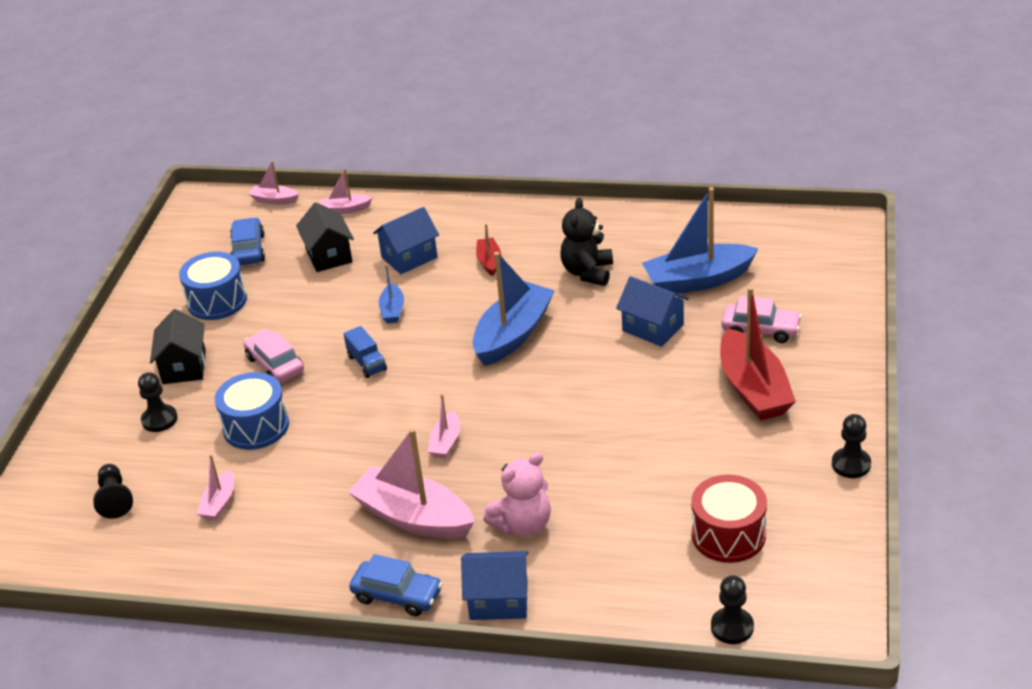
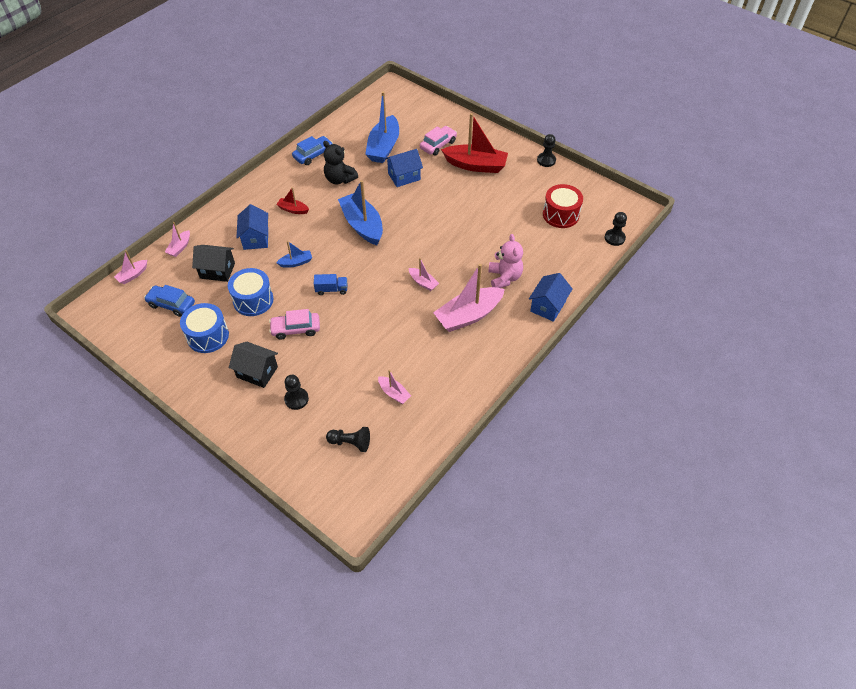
camera: 65 degrees left, 15 degrees up
blue drum [215,372,289,450] -> blue drum moved to [228,268,273,316]
blue car [349,554,443,616] -> blue car moved to [292,136,333,165]
blue boat [379,264,404,323] -> blue boat turned 45 degrees counterclockwise [276,241,312,268]

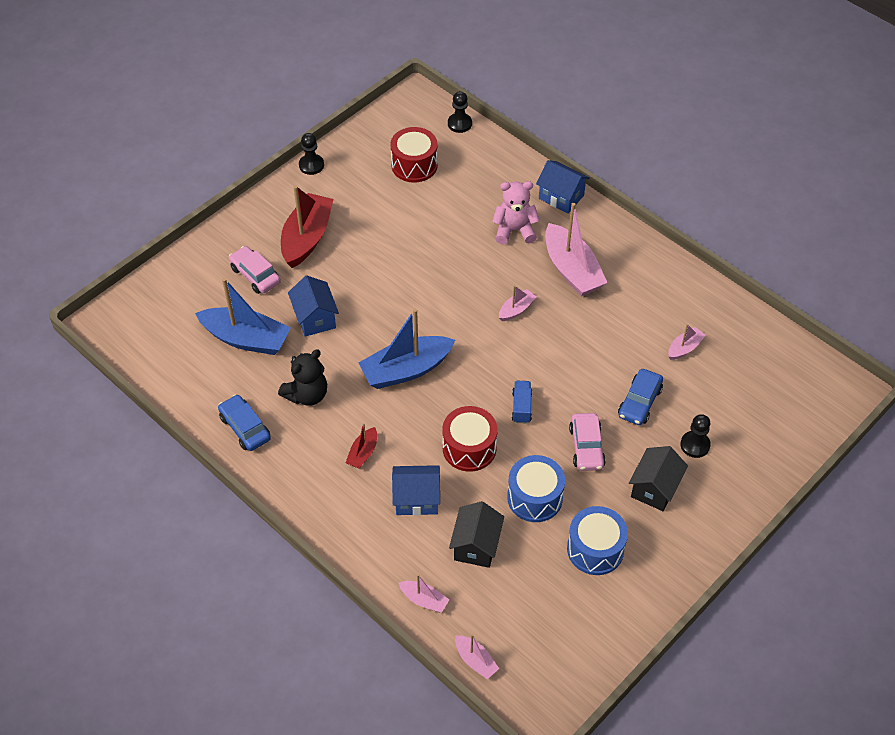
camera: 85 degrees left, 0 degrees up
blue car [144,285,195,317] -> blue car moved to [618,369,663,425]
blue boat [276,241,312,268] -> red drum [442,406,498,472]
black pawn [326,427,370,452] -> none

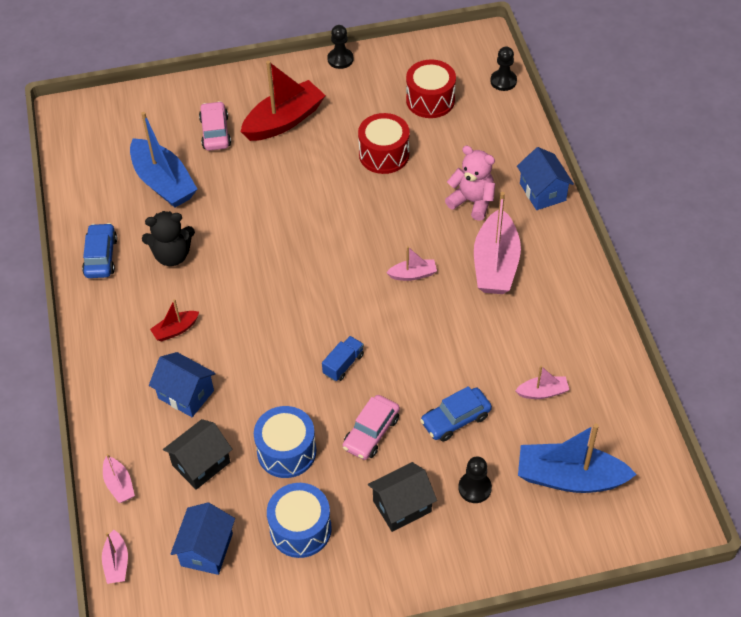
camera: 35 degrees right, 0 degrees up
blue house [288,275,339,337] -> blue house moved to [171,503,235,575]
blue boat [359,309,455,389] -> blue boat moved to [518,423,637,493]
red drum [442,406,498,472] -> red drum moved to [358,113,410,174]

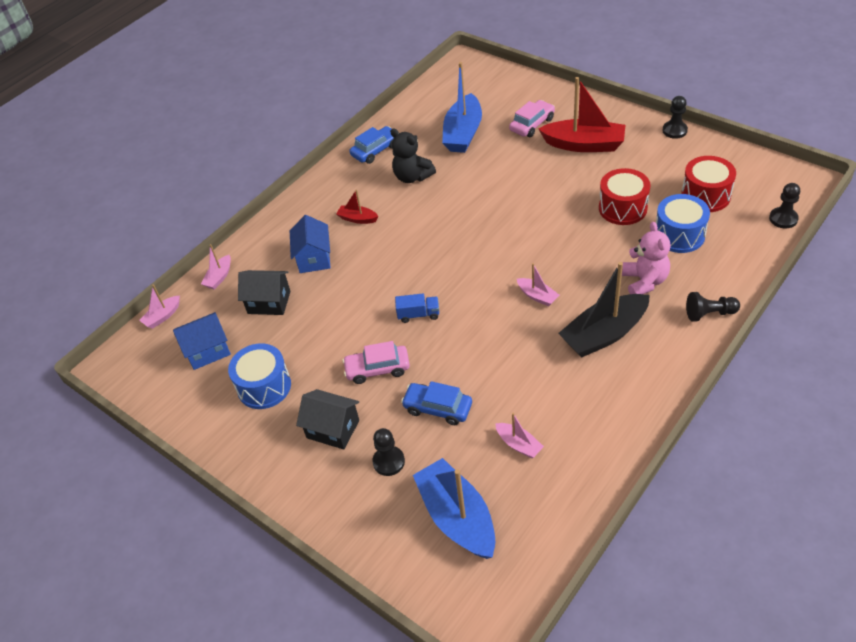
camera: 55 degrees right, 5 degrees down
blue drum [254,406,316,478] -> blue drum moved to [656,194,710,253]
pink boat [474,192,521,294] -> black boat [558,262,650,357]
blue house [517,147,574,210] -> black pawn [686,292,740,322]

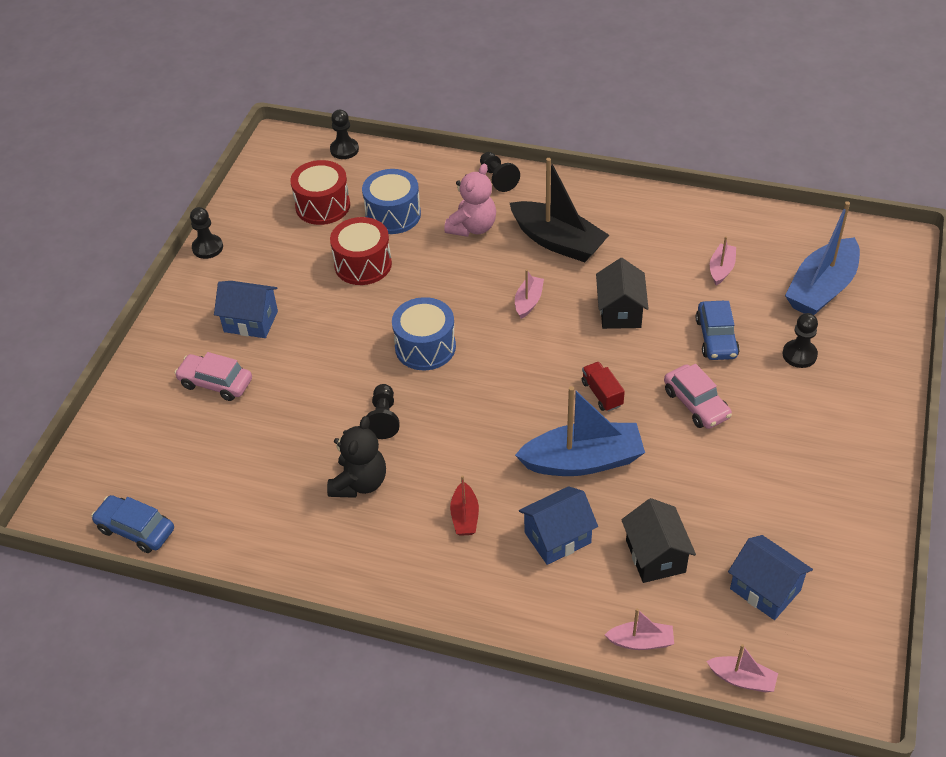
camera: 115 degrees left, 0 degrees up
blue drum [228,343,291,409] -> blue drum moved to [392,297,456,370]
black house [296,389,359,450] -> black house moved to [596,258,649,329]
blue car [350,126,394,164] -> blue car moved to [91,495,174,553]
blue truck [395,293,439,323] -> red truck [582,362,625,412]
blue boat [442,62,482,153] -> blue boat moved to [515,386,645,476]
red boat [538,77,625,152] -> blue house [214,281,278,338]
pink teddy bear [622,222,671,294] -> pink teddy bear turned 150 degrees clockwise [444,164,496,237]
none -> black pawn [366,384,400,439]

